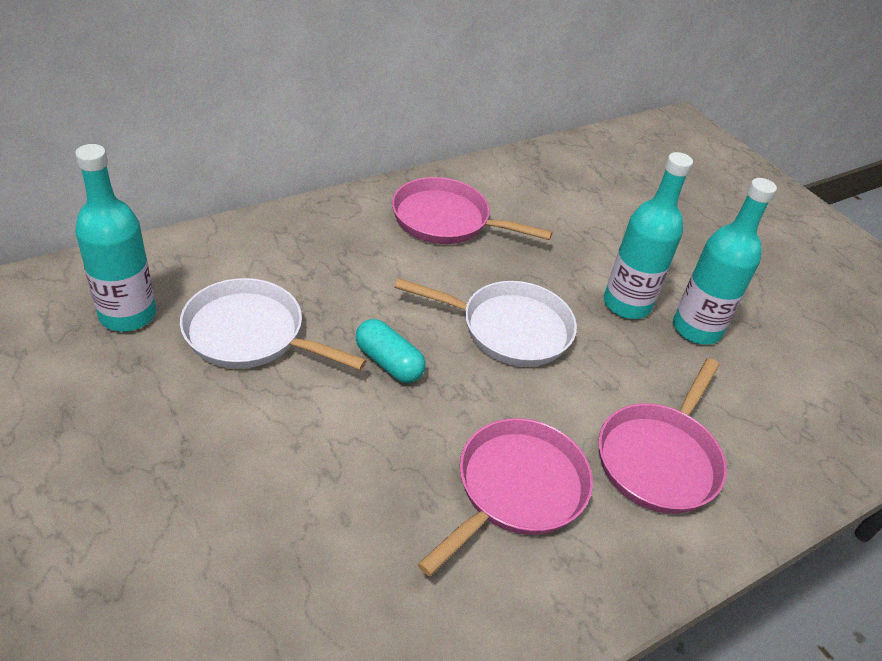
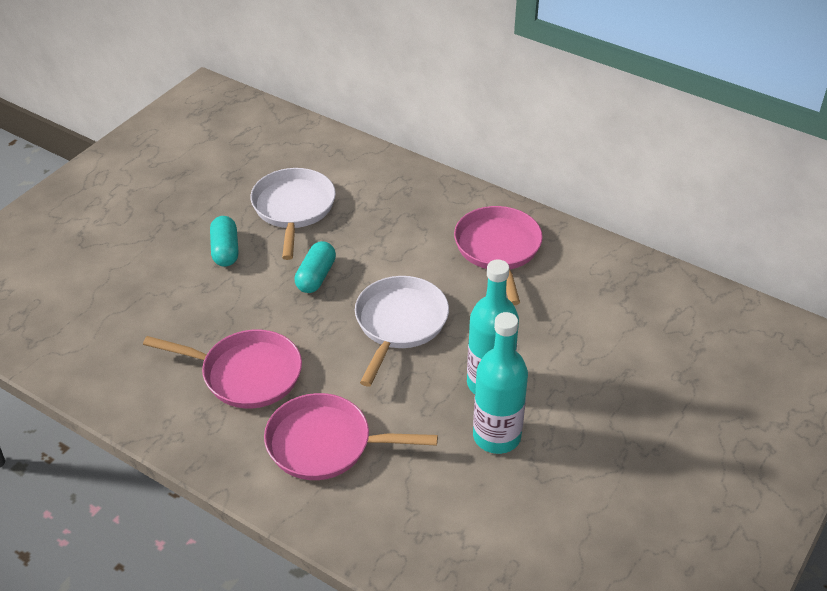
camera: 70 degrees right, 0 degrees up
turquoise bottle [75,144,156,332] -> none
white pan [394,278,577,366] -> white pan turned 150 degrees counterclockwise [355,276,449,387]
none -> turquoise capsule [210,216,238,267]

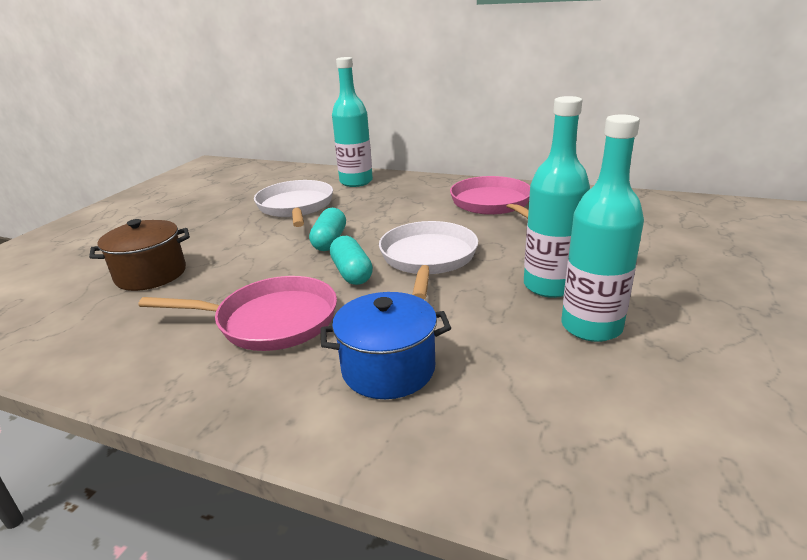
camera: 10 degrees left, 15 degrees down
turquoise capsule [210,216,238,267] -> turquoise capsule moved to [330,236,373,285]
pink pan [264,393,438,480] -> blue pot [320,292,451,399]
none -> brown pot [89,219,190,291]
none -> turquoise bottle [332,57,373,187]

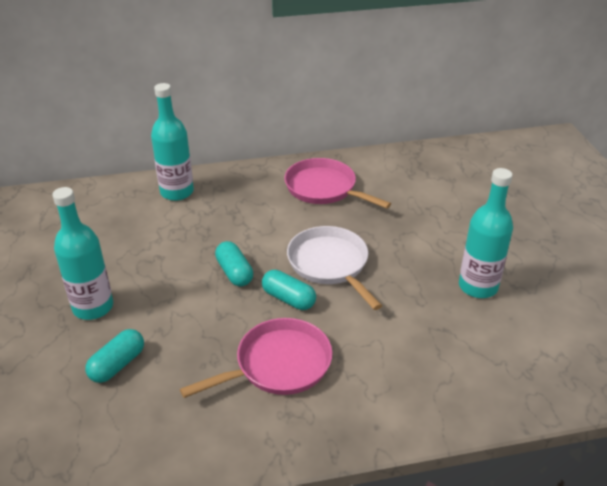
camera: 35 degrees left, 10 degrees up
brown pot [89,219,190,291] -> turquoise capsule [85,329,144,383]
white pan [254,180,333,227] -> none
blue pot [320,292,451,399] -> none
turquoise bottle [524,96,590,298] -> turquoise bottle moved to [52,187,113,320]

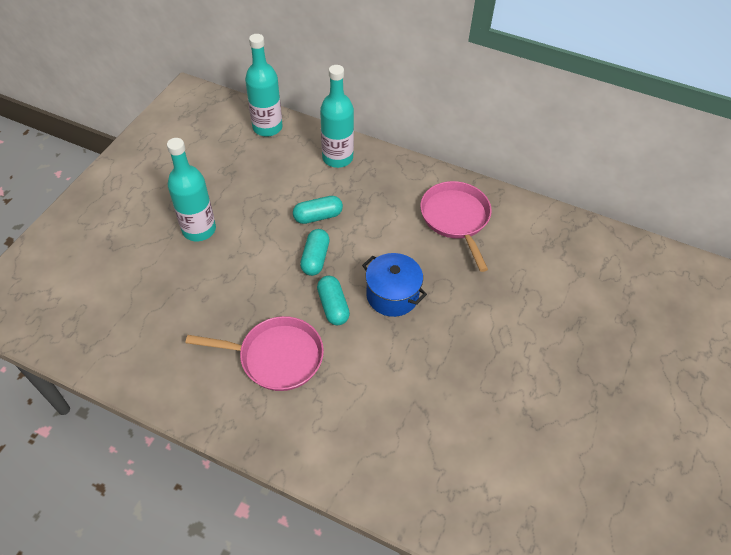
camera: 35 degrees right, 15 degrees up
turquoise capsule [85,329,144,383] -> turquoise capsule moved to [293,196,343,224]
white pan [287,226,382,310] -> blue pot [362,253,427,317]
turquoise bottle [459,168,513,298] -> turquoise bottle moved to [245,34,282,137]

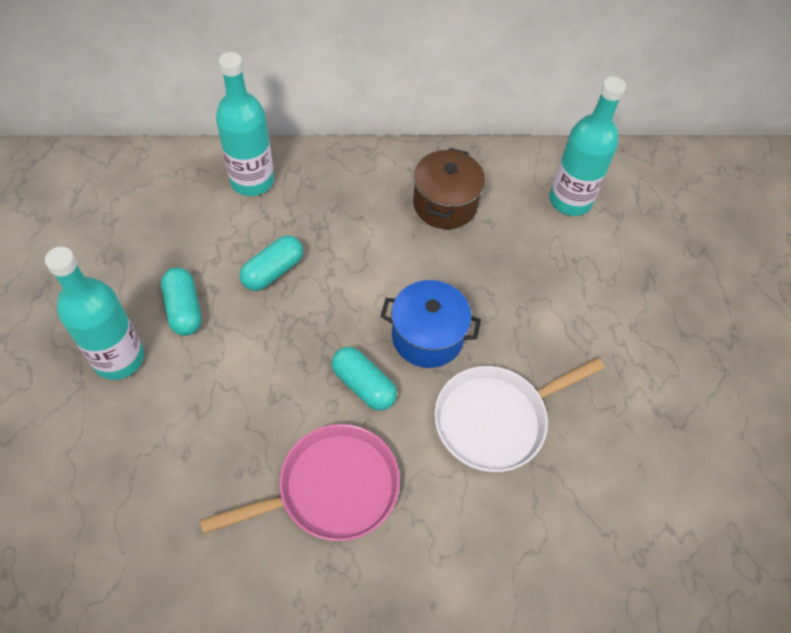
camera: 30 degrees left, 5 degrees up
turquoise bottle [245,34,282,137] -> turquoise bottle moved to [550,77,626,216]
turquoise capsule [300,229,330,276] -> turquoise capsule moved to [161,267,202,336]
pink pan [420,181,492,272] -> brown pot [413,148,485,229]
none -> white pan [434,358,605,472]

